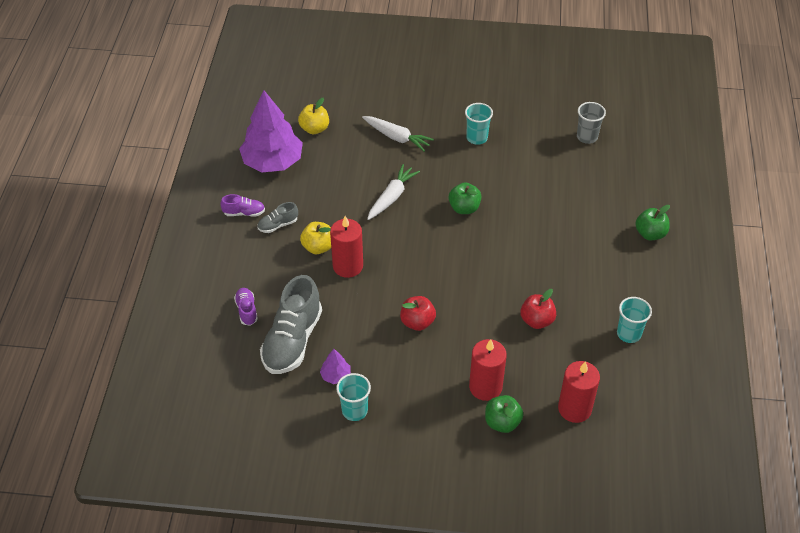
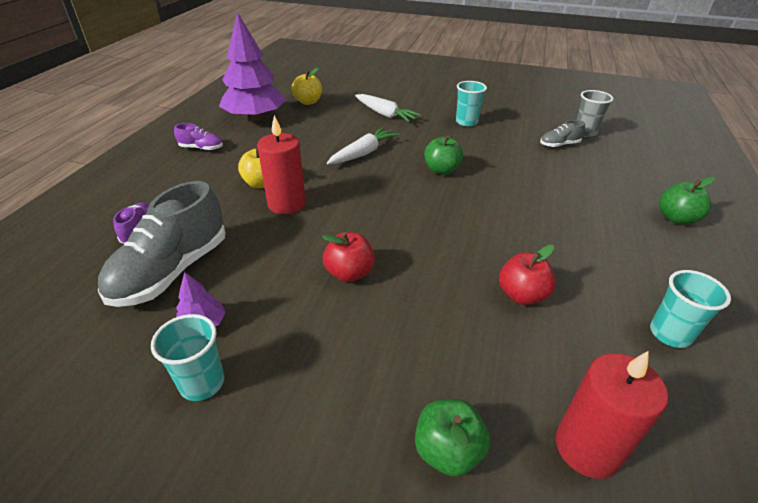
camera: 10 degrees right, 10 degrees down
grey shoe [257,202,298,233] -> grey shoe moved to [540,120,585,147]
red candle [469,339,507,401] -> none

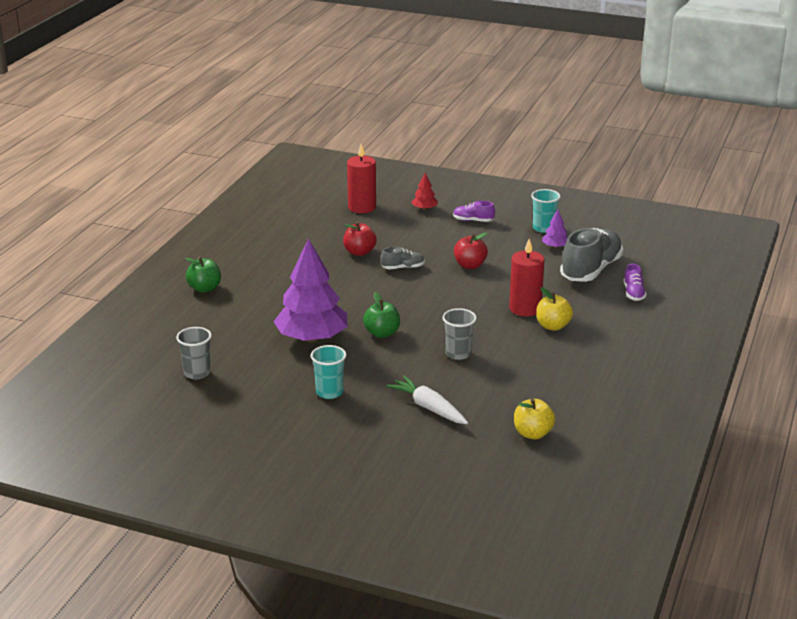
camera: 175 degrees left, 10 degrees down
purple shoe [174,123,223,151] -> purple shoe moved to [453,201,495,222]
purple tree [219,12,286,121] -> purple tree moved to [274,238,347,343]
white carrot [327,127,399,164] -> grey cup [442,308,477,360]
green apple [415,399,490,477] -> red tree [412,173,438,210]
grey shoe [540,120,585,147] -> grey shoe moved to [381,247,425,269]
turquoise cup [650,270,731,348] -> none

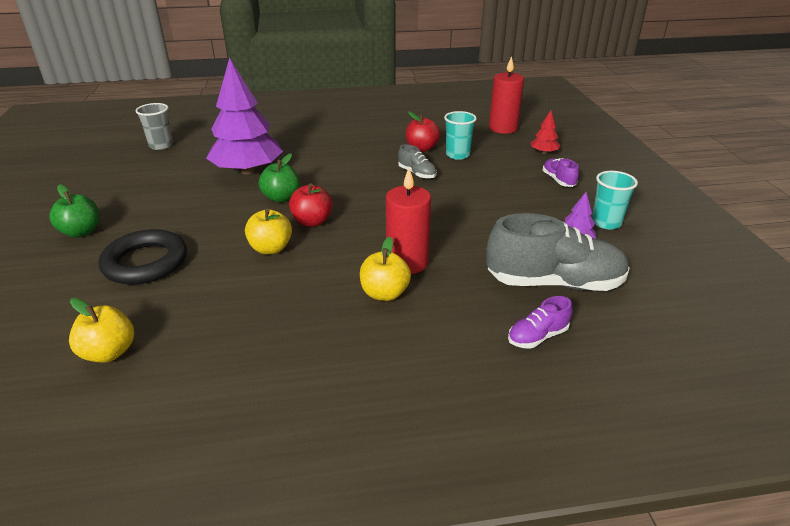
camera: 60 degrees right, 5 degrees up
green apple [185,257,221,293] -> green apple moved to [49,184,99,238]
turquoise cup [311,345,347,399] -> turquoise cup moved to [444,111,477,160]
white carrot [387,376,468,424] -> black ring [99,229,187,285]
grey cup [442,308,477,360] -> yellow apple [245,209,292,254]
red apple [454,232,488,269] -> red apple moved to [289,183,333,227]

